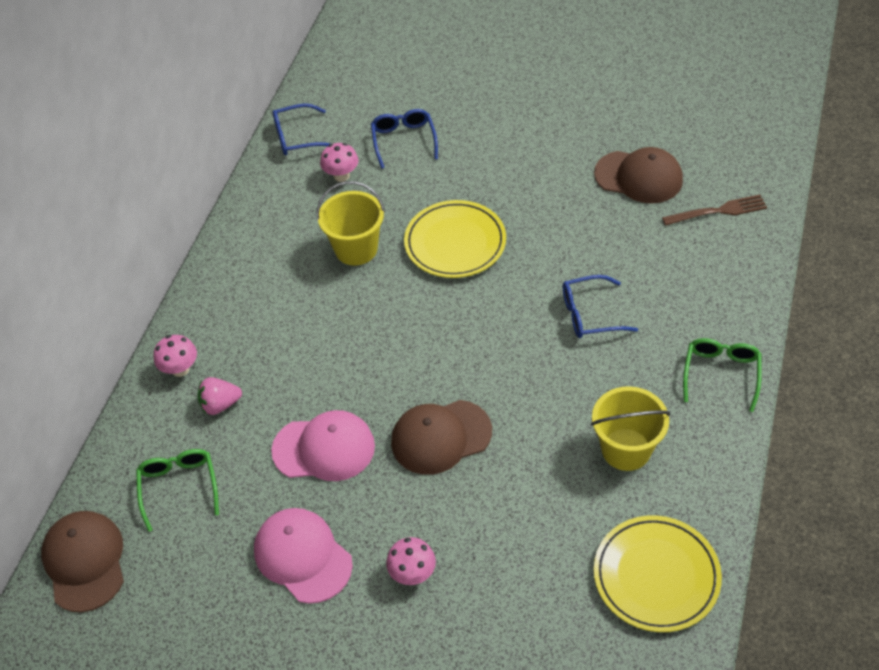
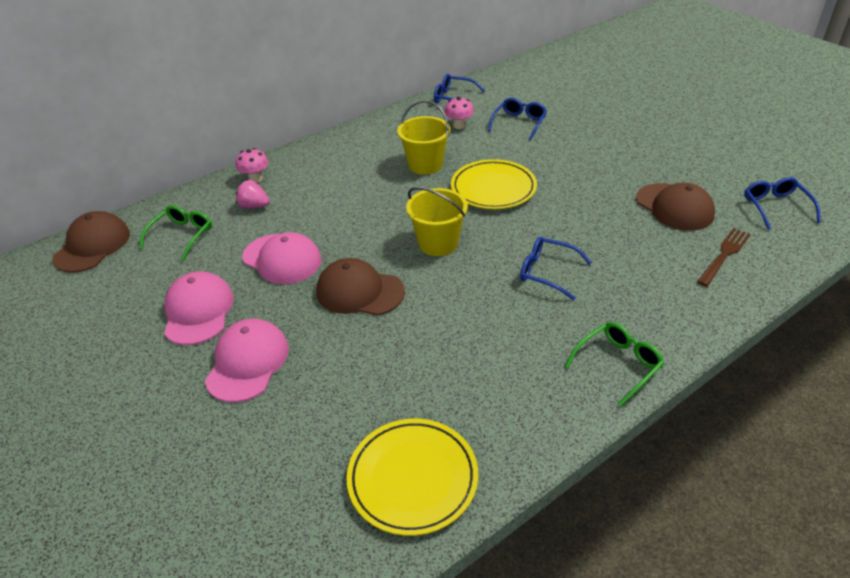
camera: 35 degrees right, 10 degrees down
pink mushroom [386,537,436,585] -> pink cap [205,319,289,402]
yellow bucket [591,386,670,471] -> yellow bucket moved to [406,187,468,256]
brown fork [662,195,767,226] -> brown fork turned 75 degrees counterclockwise [697,228,751,287]
none -> blue glasses [744,177,821,230]

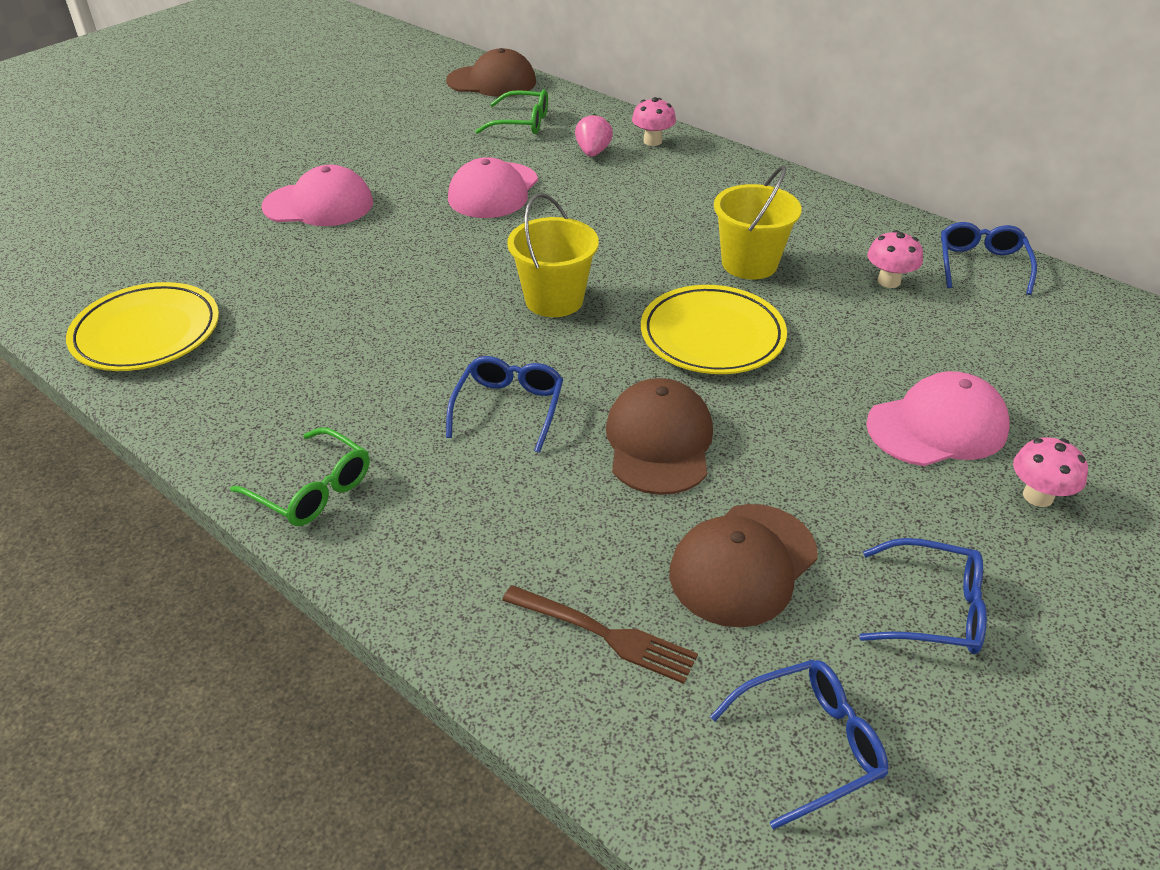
camera: 75 degrees right, 0 degrees up
pink cap [164,271,234,345] -> pink cap moved to [866,371,1010,466]
brown cap [317,258,405,315] -> brown cap moved to [606,378,713,495]
blue glasses [488,98,547,140] -> blue glasses moved to [859,538,987,654]
none -> pink mushroom [1013,437,1088,507]

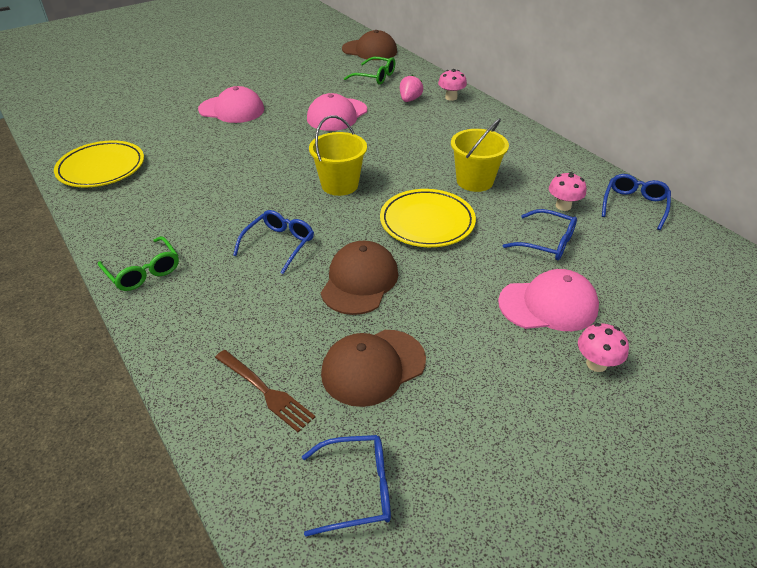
camera: 15 degrees right, 0 degrees up
blue glasses [859,538,987,654] -> blue glasses moved to [503,209,577,260]

